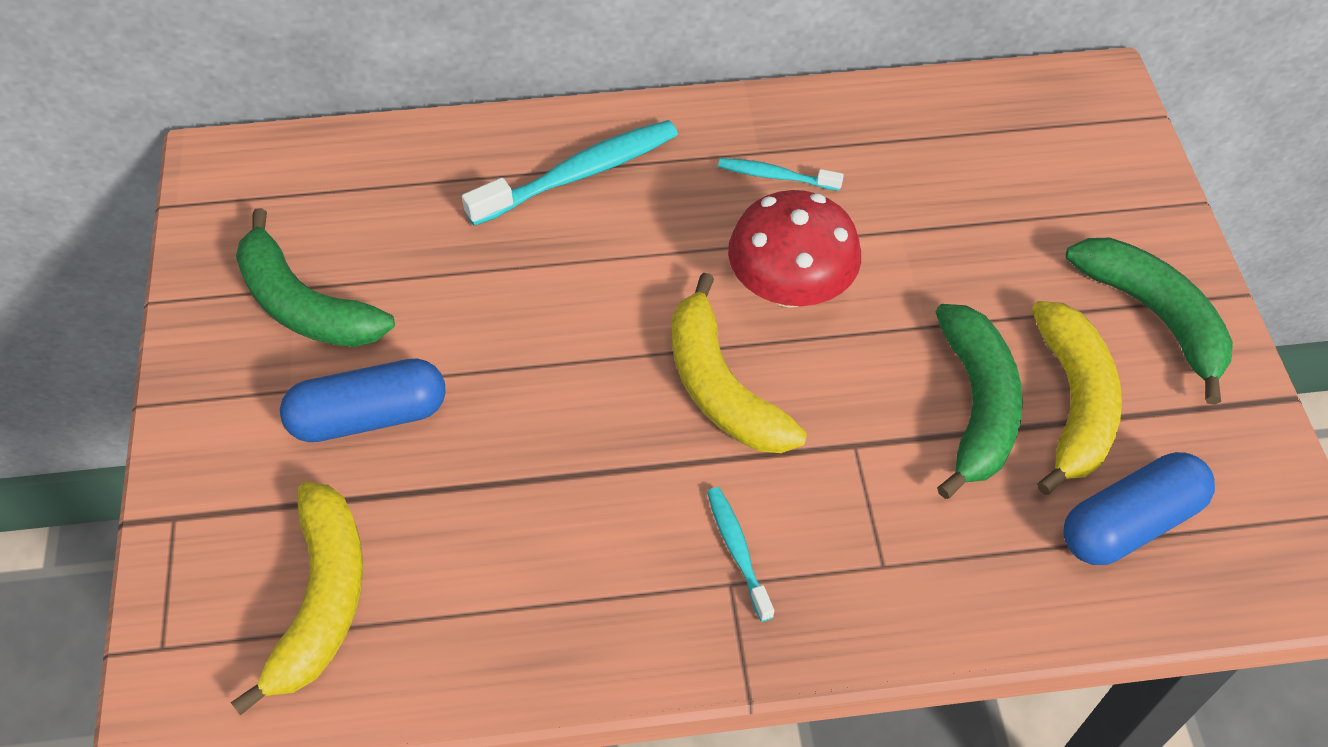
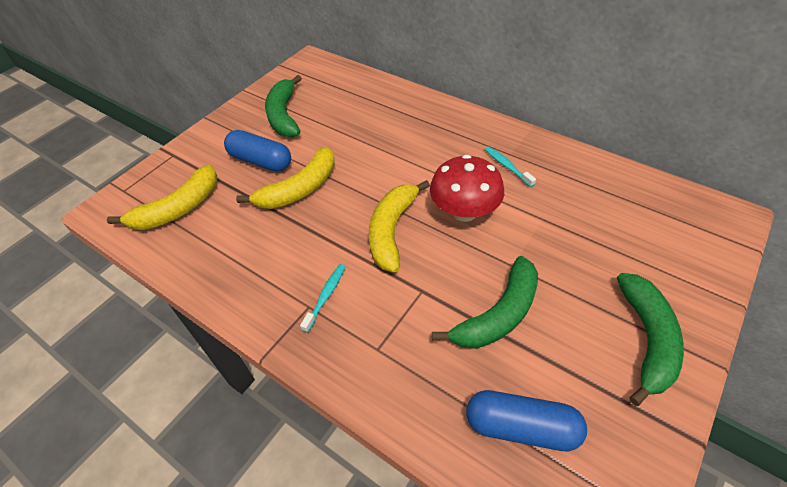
camera: 45 degrees right, 5 degrees down
turquoise toothbrush [462,120,678,226] -> none
yellow banana [1032,301,1122,495] -> yellow banana moved to [236,146,335,209]

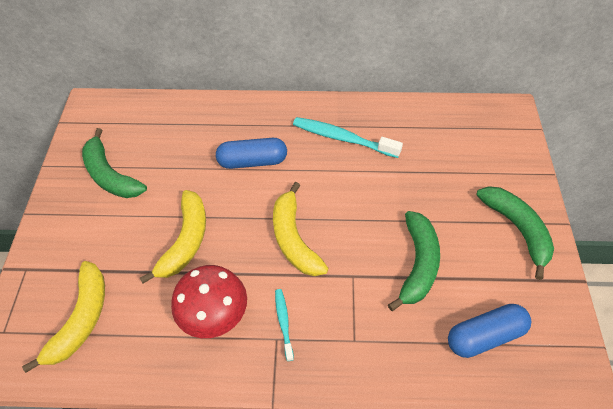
camera: 35 degrees left, 5 degrees up
blue capsule [224,130,291,172] -> blue capsule moved to [216,138,287,169]
red mushroom [430,155,504,222] -> red mushroom moved to [171,265,247,338]
turquoise toothbrush [485,146,536,187] -> turquoise toothbrush [293,117,403,158], size x1.86

